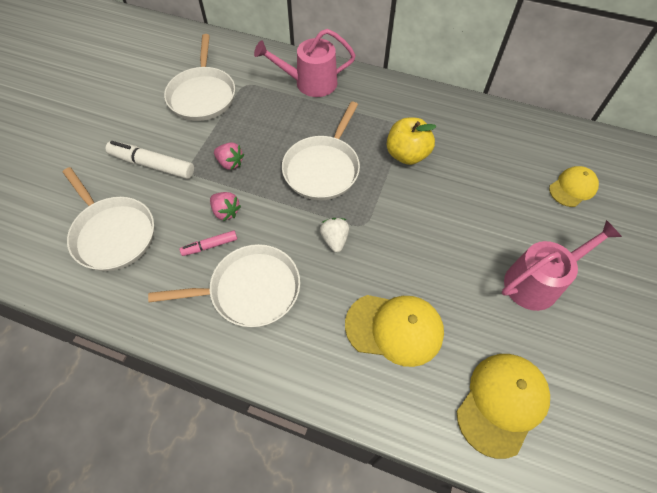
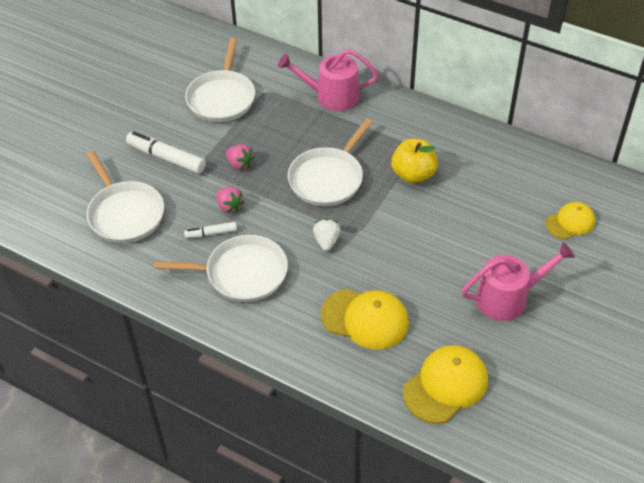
camera: 10 degrees right, 10 degrees down
pink marker [179,230,237,256] -> white marker [184,222,237,239]

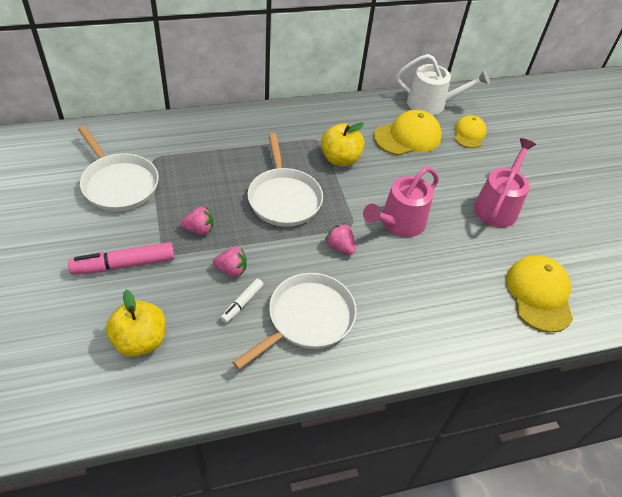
camera: 50 degrees left, 0 degrees up
white pan [87,151,164,243] -> yellow apple [106,290,165,357]
white marker [126,131,206,174] -> pink marker [68,242,174,274]
pink watering can [278,49,378,111] -> pink watering can moved to [363,167,439,237]
white strawberry [313,219,341,251] -> pink strawberry [325,223,356,254]
yellow cap [321,289,409,350] -> yellow cap moved to [374,110,442,155]
none -> white watering can [396,54,490,115]

